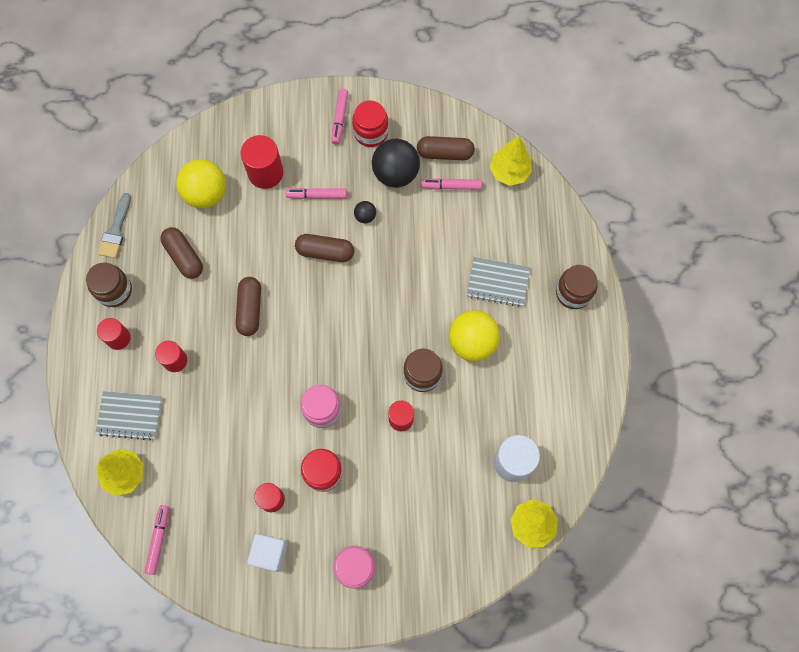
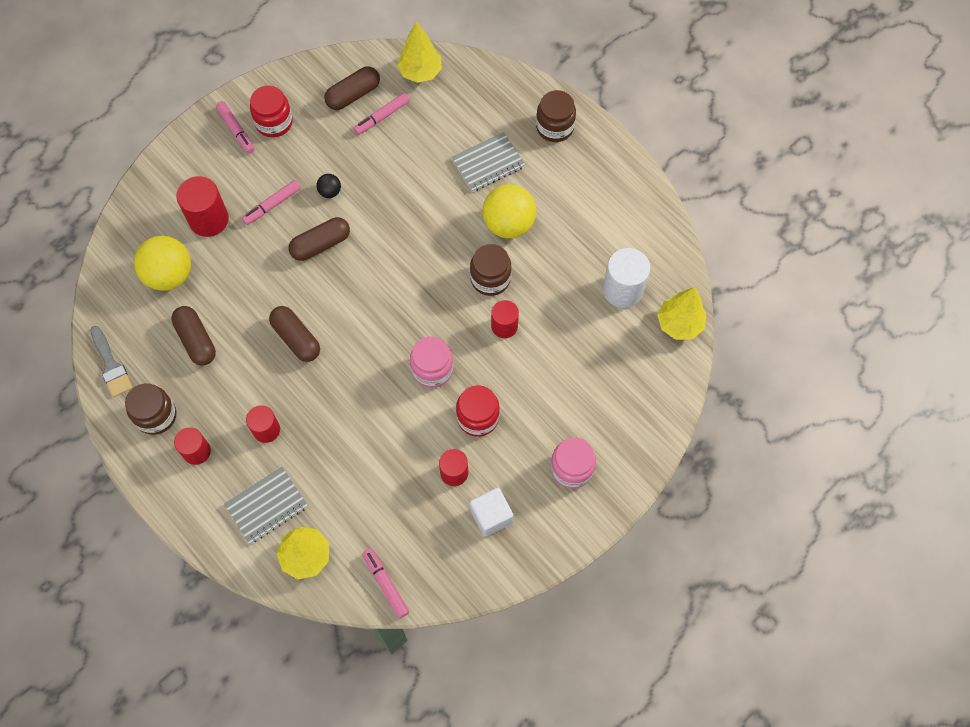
camera: 40 degrees left, 5 degrees down
brown capsule [160,227,203,279] -> brown capsule turned 45 degrees clockwise [171,306,216,366]
black ball [372,139,420,188] -> none

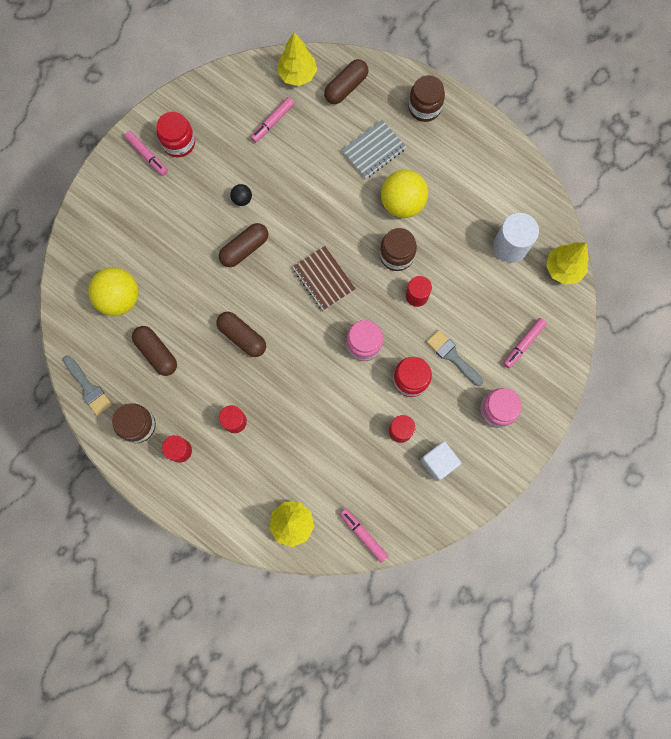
camera: 10 degrees left, 10 degrees up
red cylinder [176,176,229,237] -> none
grey notebook [224,466,308,544] -> none
pink marker [242,180,301,225] -> pink marker moved to [503,318,547,368]
brown capsule [324,66,380,110] -> brown capsule moved to [324,59,368,104]
none -> brown notebook [292,246,356,311]
none -> grey brush [426,330,483,386]

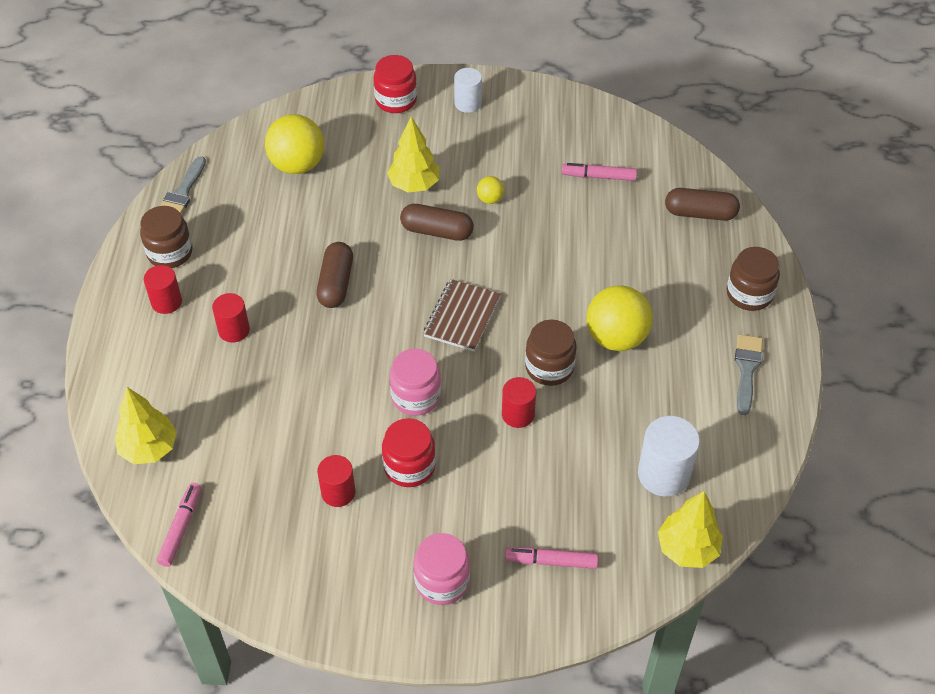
camera: 55 degrees right, 25 degrees down
pink marker [124,131,168,176] -> white cylinder [454,68,482,113]
brown capsule [132,326,177,376] -> none
red jar [157,112,195,157] -> red jar moved to [373,55,417,113]
black ball [230,184,252,206] -> yellow ball [477,176,504,204]
yellow tree [277,32,317,86] -> yellow tree moved to [387,116,439,193]
grey notebook [341,120,406,179] -> none
white cube [420,441,461,481] -> none
grey brush [426,330,483,386] -> grey brush moved to [735,334,763,415]

